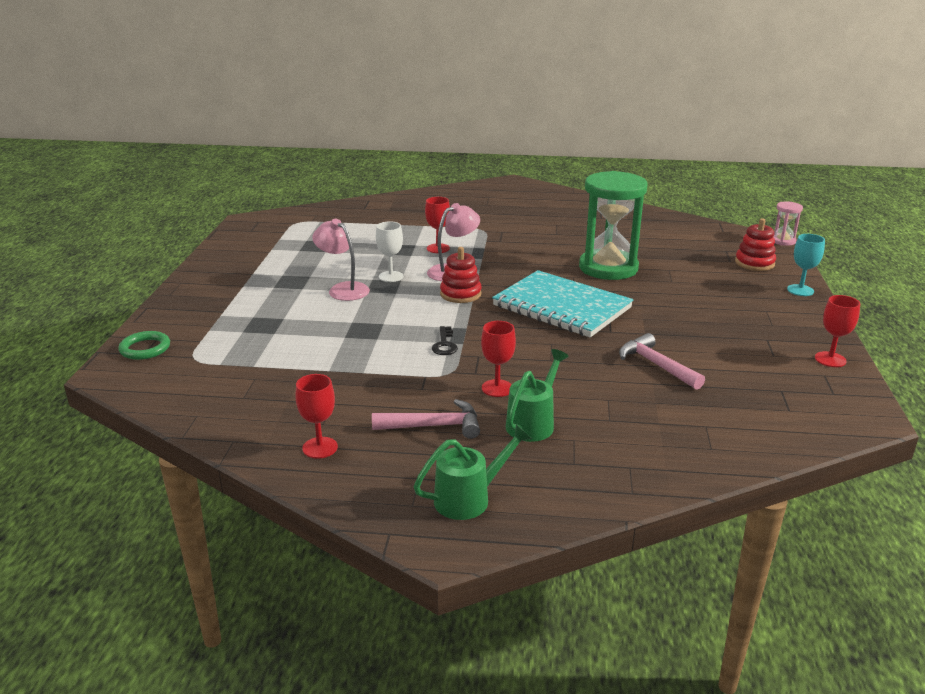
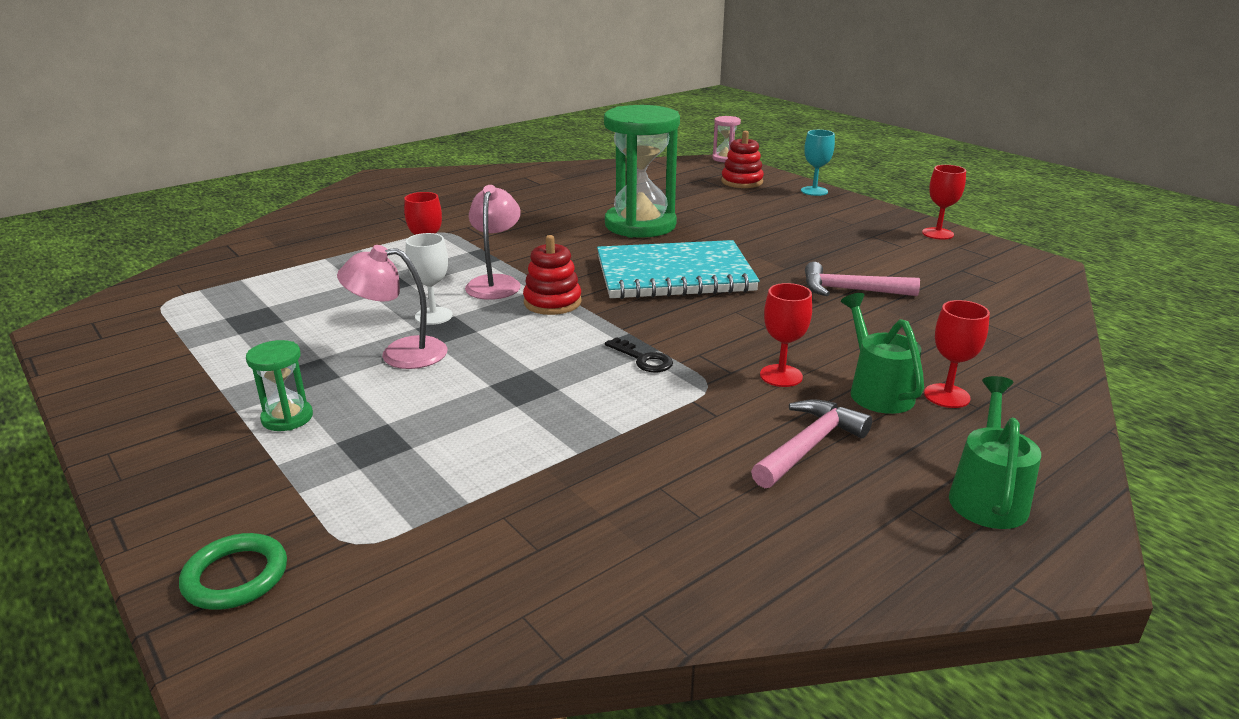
camera: 45 degrees left, 0 degrees up
red goblet [295,374,338,459] -> red goblet moved to [924,300,990,408]
none -> green hourglass [246,340,313,431]

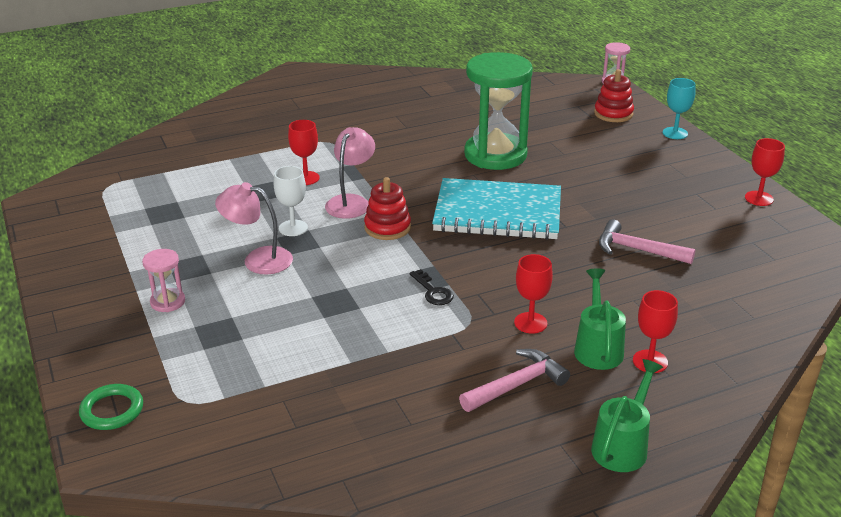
camera: 15 degrees right, 5 degrees up
green hourglass [246,340,313,431] -> pink hourglass [142,249,185,312]

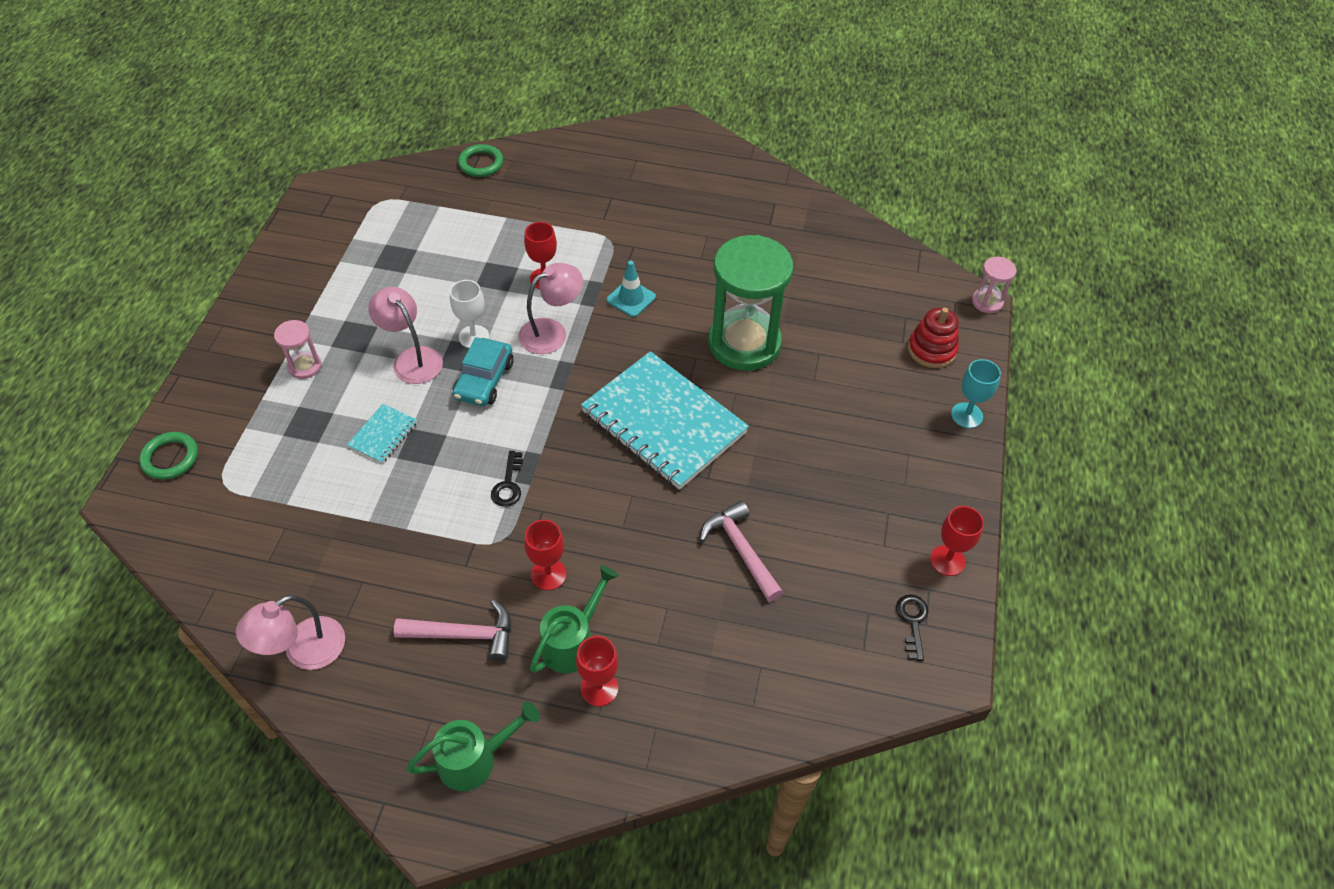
camera: 35 degrees right, 20 degrees up
red stacking toy [364,177,411,240] -> none
none -> pink lamp [236,595,345,670]
none -> turquoise notebook [347,404,417,464]
none -> turquoise car [453,337,514,406]
none -> green ring [458,144,503,177]
none -> turquoise traffic cone [607,261,656,317]
none -> black key [896,595,929,661]

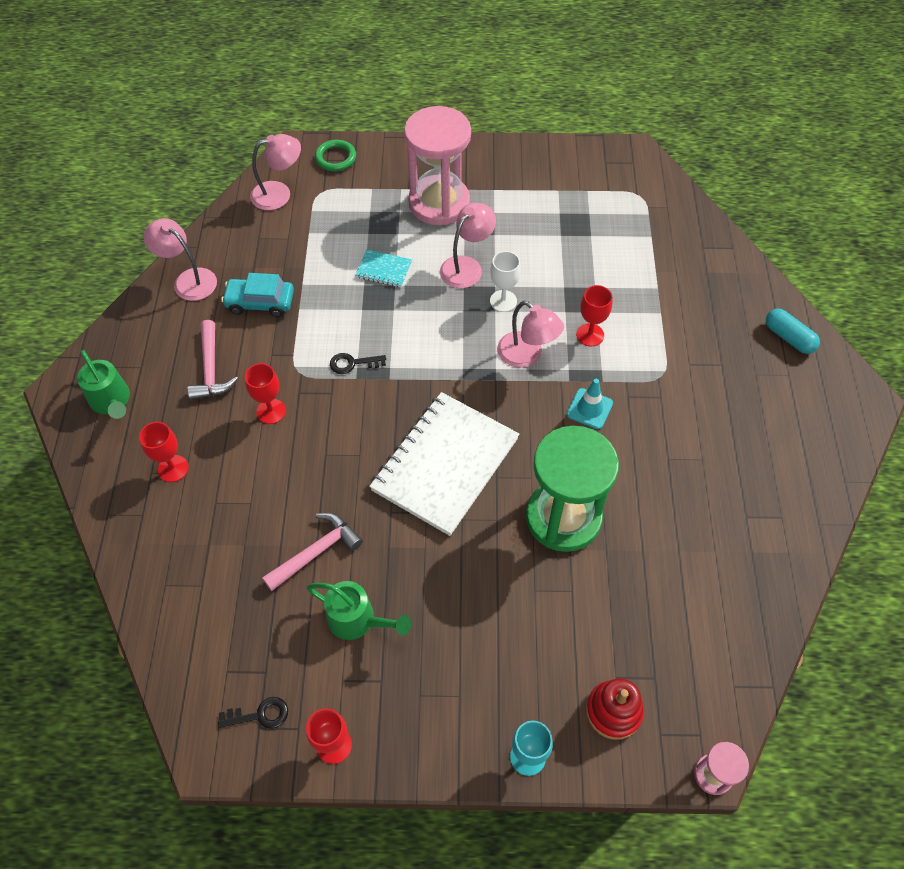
camera: 80 degrees right, 5 degrees up
pink hourglass [274,320,322,379] -> pink hourglass [404,106,471,225], size x2.26
turquoise car [453,337,514,406] -> turquoise car moved to [221,273,294,317]
green ring [458,144,503,177] -> none
green watering can [530,565,619,673] -> green watering can moved to [307,581,411,640]
turquoise notebook [581,351,749,490] -> white notebook [369,392,519,536]
none -> pink lamp [250,134,301,210]
none -> turquoise capsule [766,309,820,354]

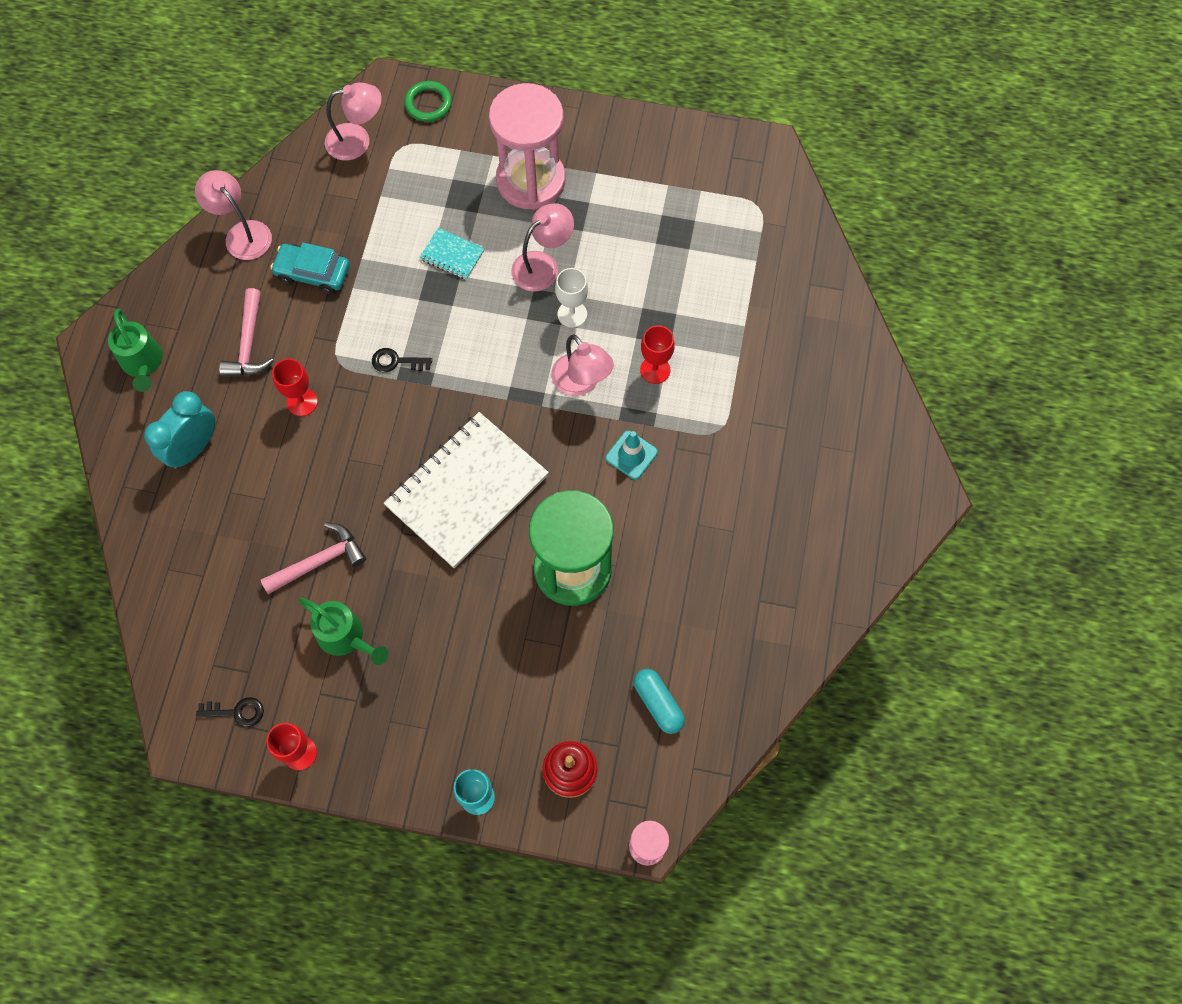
camera: 10 degrees right, 10 degrees up
red goblet [139,422,189,482] -> turquoise clock [144,391,215,469]
turquoise capsule [766,309,820,354] -> turquoise capsule moved to [634,669,685,734]

